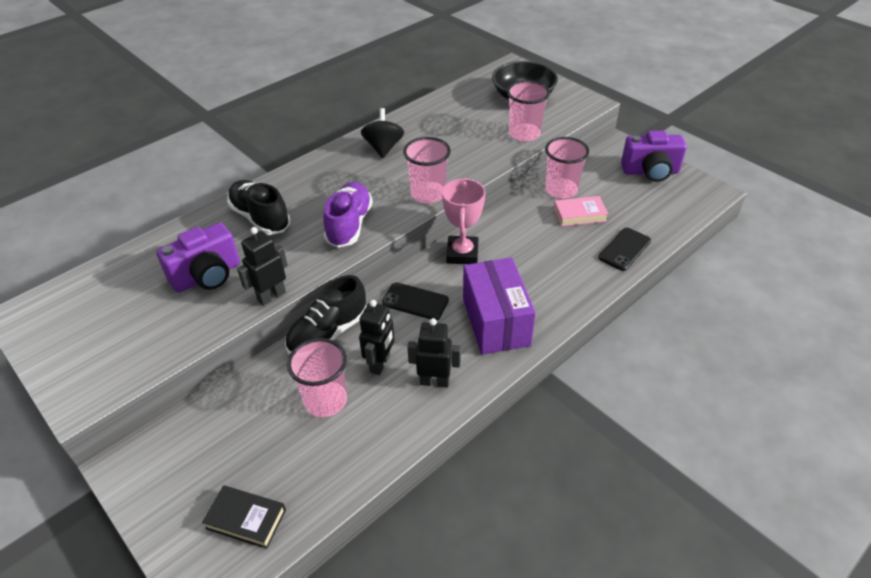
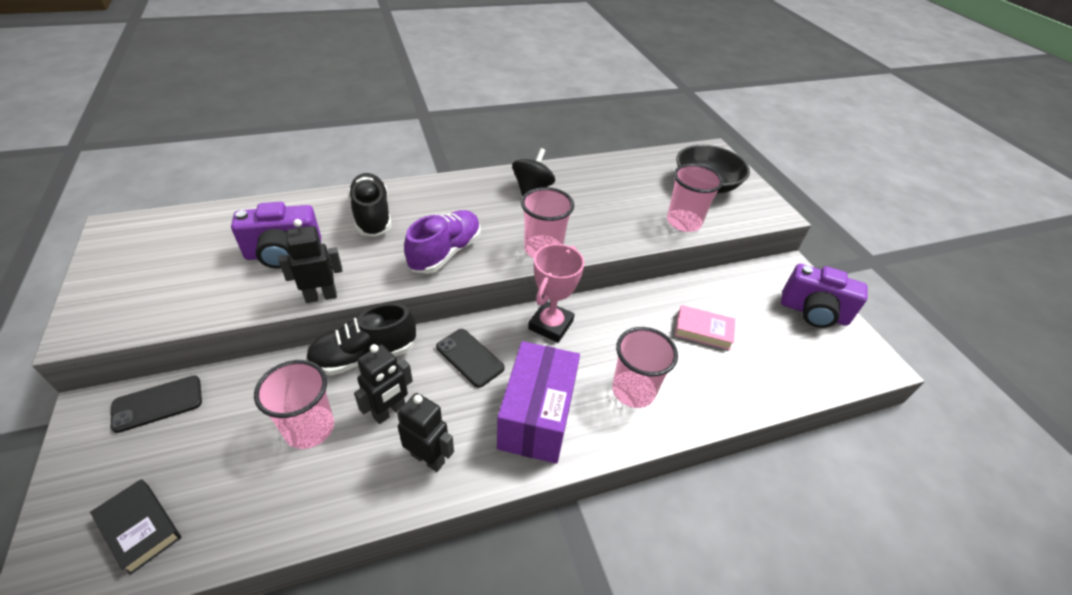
camera: 20 degrees right, 0 degrees up
pink cup [545,137,589,199] -> pink cup moved to [612,327,678,408]
black phone [598,228,651,271] -> black phone moved to [110,375,202,433]

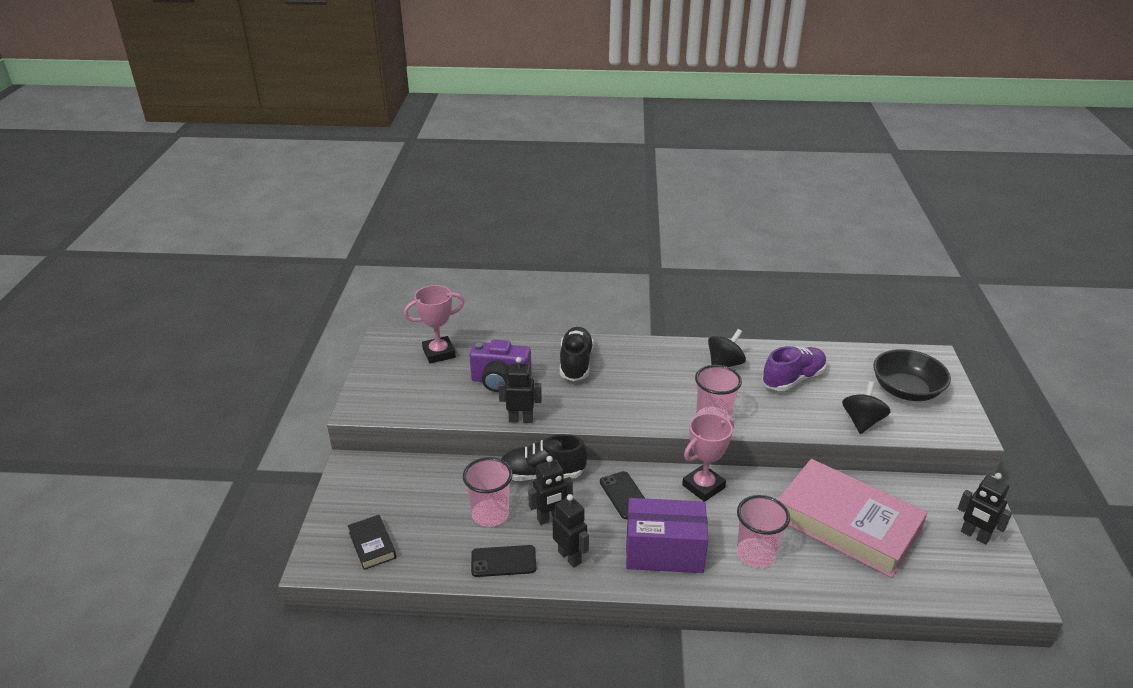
camera: 25 degrees right, 10 degrees down
black phone [110,375,202,433] -> black phone moved to [471,545,537,577]
purple shoe [404,210,481,274] -> purple shoe moved to [762,346,827,391]
purple box [497,341,580,464] -> purple box turned 60 degrees clockwise [626,498,708,573]
pink cup [667,164,723,232] -> black spinning top [842,381,891,434]
pink book [675,305,735,350] -> pink book [778,459,927,578], size x2.37
purple camera [781,264,868,328] -> black robot [958,473,1012,545]
none -> pink trophy [404,285,465,363]

